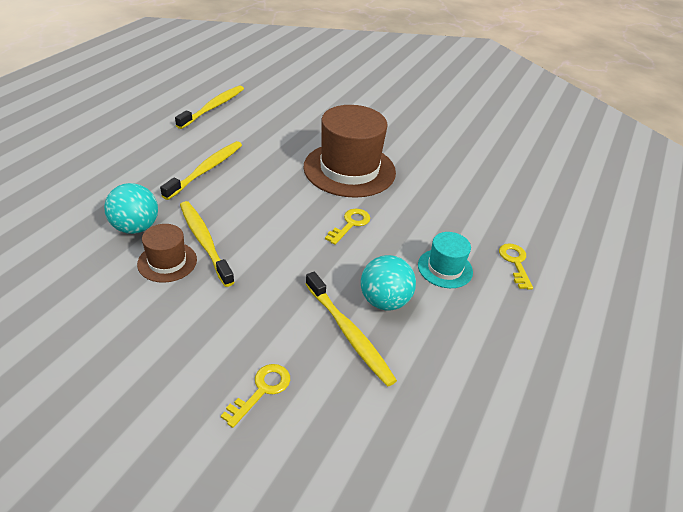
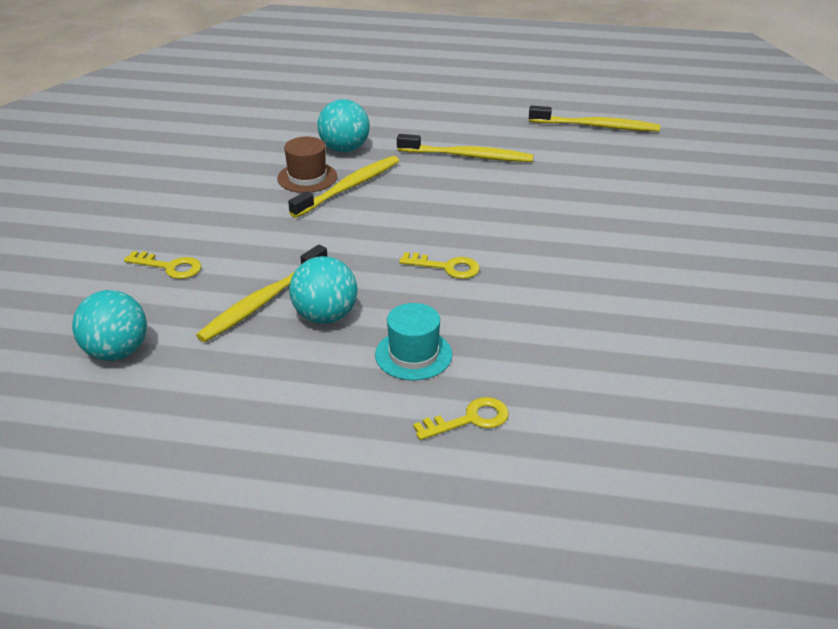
camera: 75 degrees right, 5 degrees down
brown hat [303,105,396,198] -> none
none -> turquoise ball [72,290,147,361]

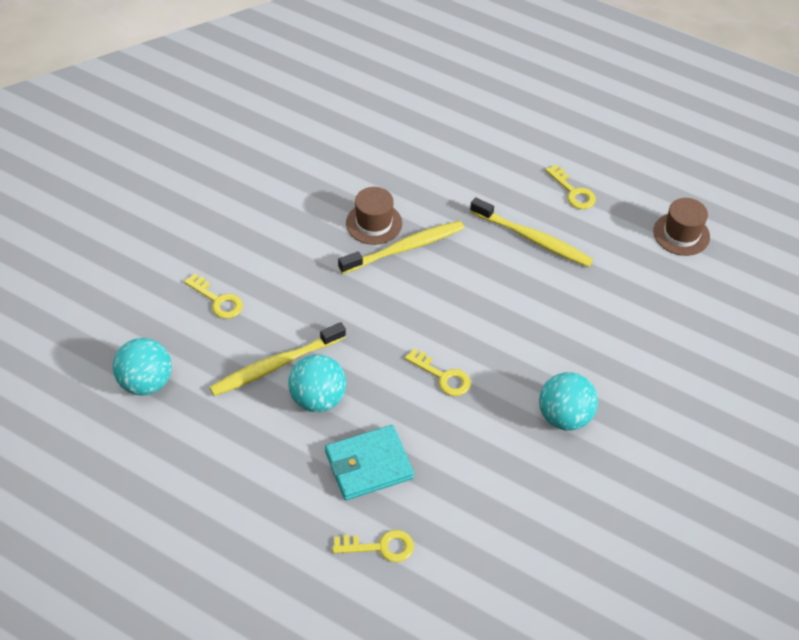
camera: 20 degrees right, 15 degrees up
turquoise ball [317,99,370,152] -> turquoise ball moved to [539,372,598,431]
turquoise hat [375,303,452,380] -> turquoise wallet [325,425,414,500]
yellow toothbrush [529,105,660,132] -> brown hat [653,198,710,256]
none -> yellow key [545,165,596,209]

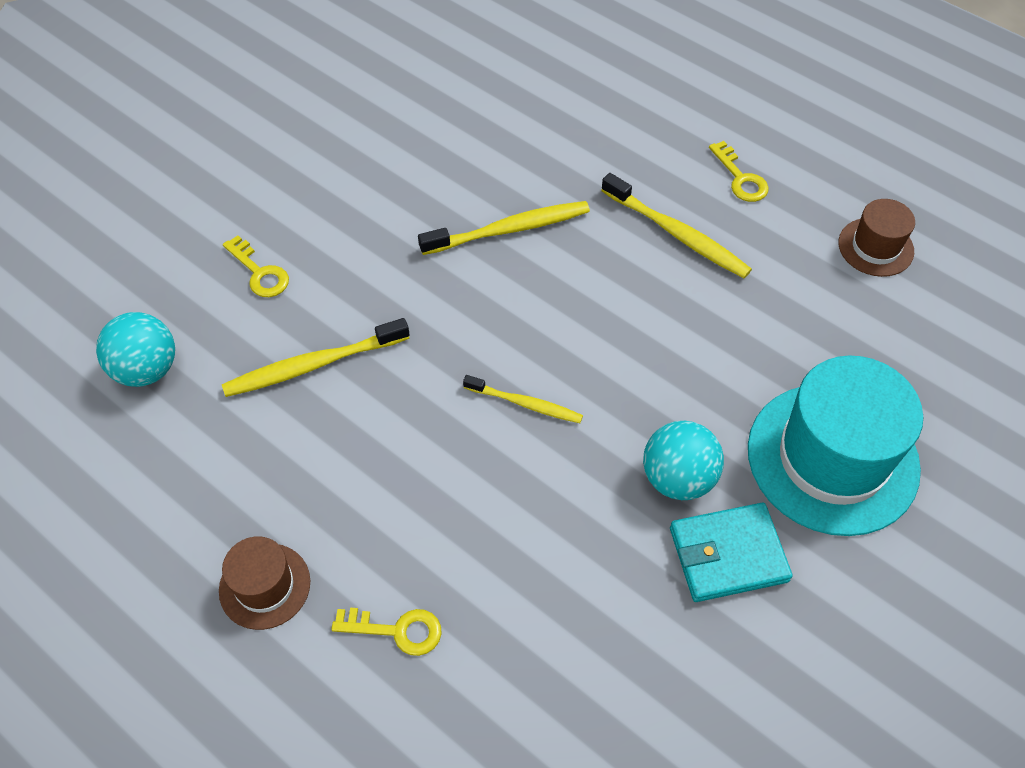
camera: 10 degrees right, 5 degrees up
turquoise ball [288,354,346,412] -> none
turquoise wallet [325,425,414,500] -> turquoise wallet moved to [670,503,793,602]
brown hat [346,187,402,245] -> brown hat moved to [219,536,310,630]
yellow key [405,349,471,396] -> yellow toothbrush [463,375,583,423]
none -> turquoise hat [748,355,923,536]

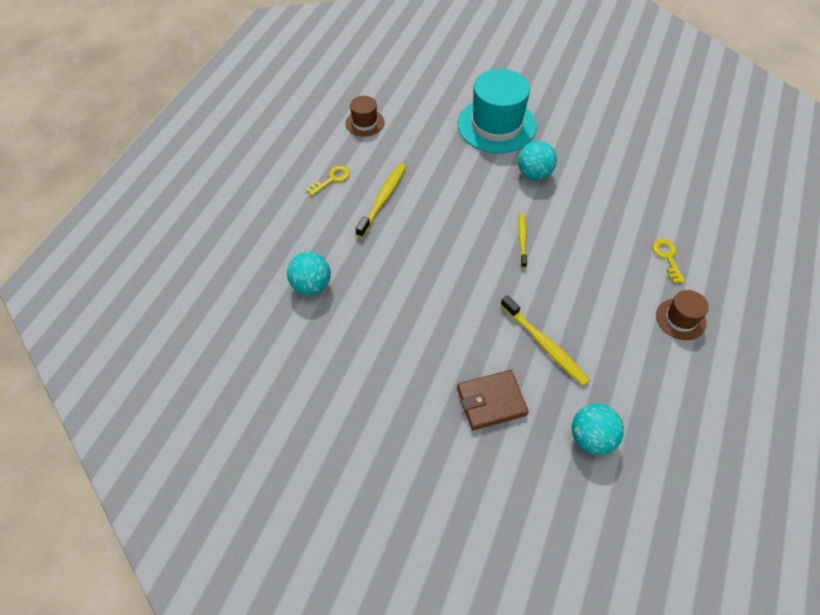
camera: 105 degrees left, 0 degrees up
yellow key [223,235,289,297] -> brown wallet [457,370,529,430]
yellow toothbrush [418,201,590,255] -> none
turquoise wallet [670,503,793,602] -> none
none -> turquoise ball [287,252,331,295]

